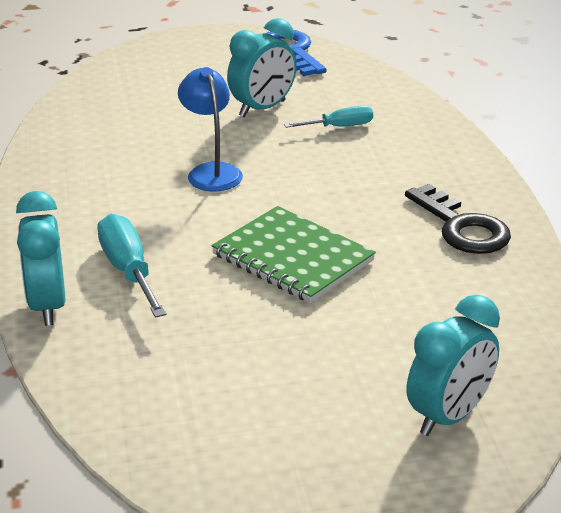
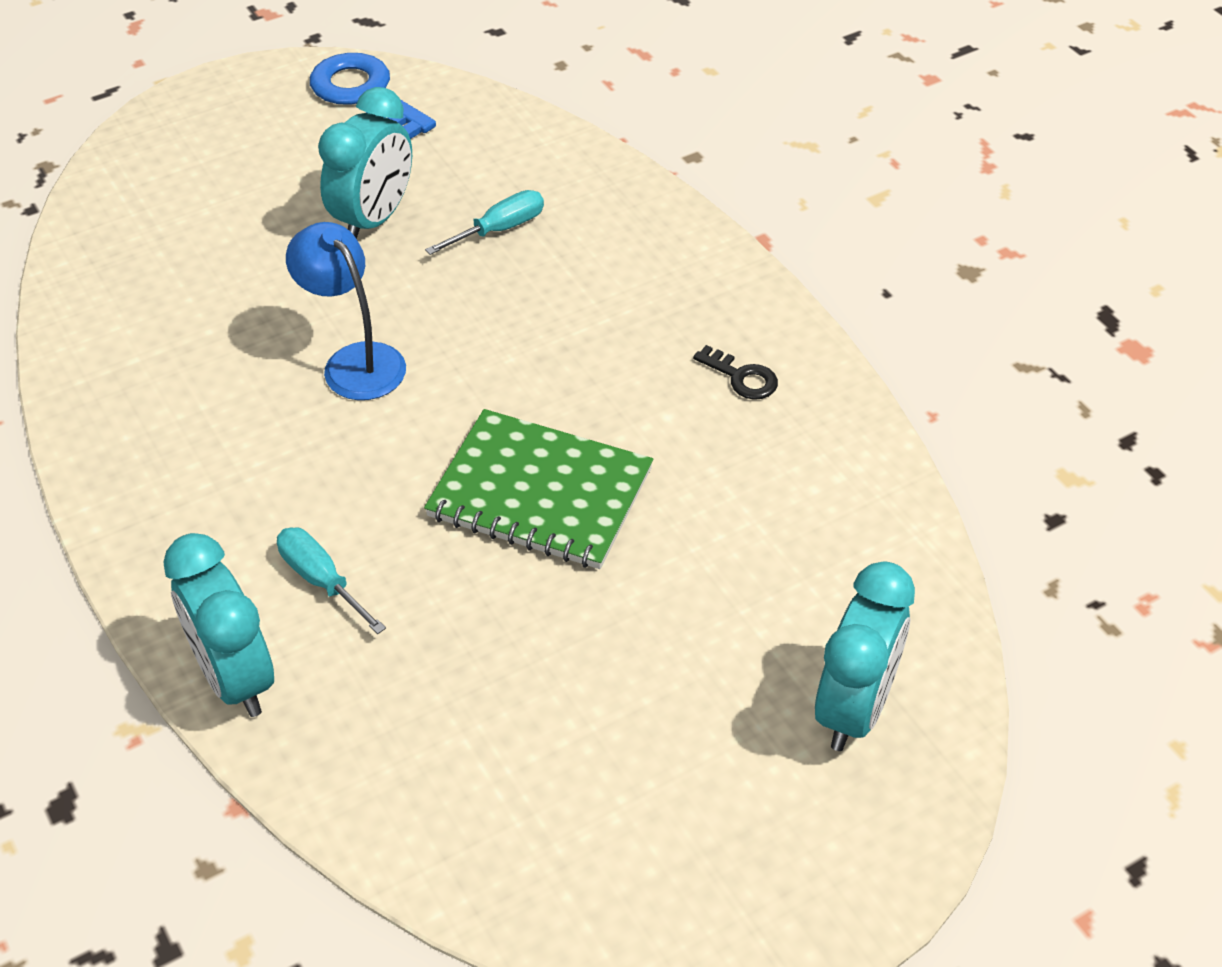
camera: 20 degrees left, 15 degrees up
turquoise screwdriver [97,214,167,318] -> turquoise screwdriver [277,528,386,634], size x0.64
black key [405,184,511,254] -> black key [693,345,778,400], size x0.50

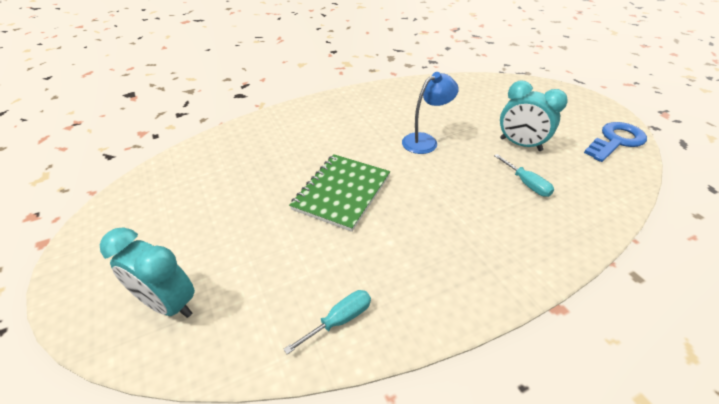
camera: 95 degrees right, 5 degrees down
turquoise clock [164,533,274,717] -> none
turquoise screwdriver [277,528,386,634] -> turquoise screwdriver moved to [284,290,371,354]
black key [693,345,778,400] -> none

